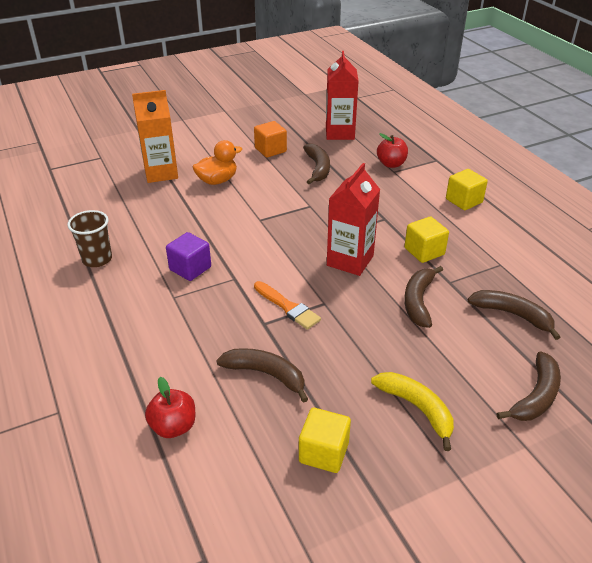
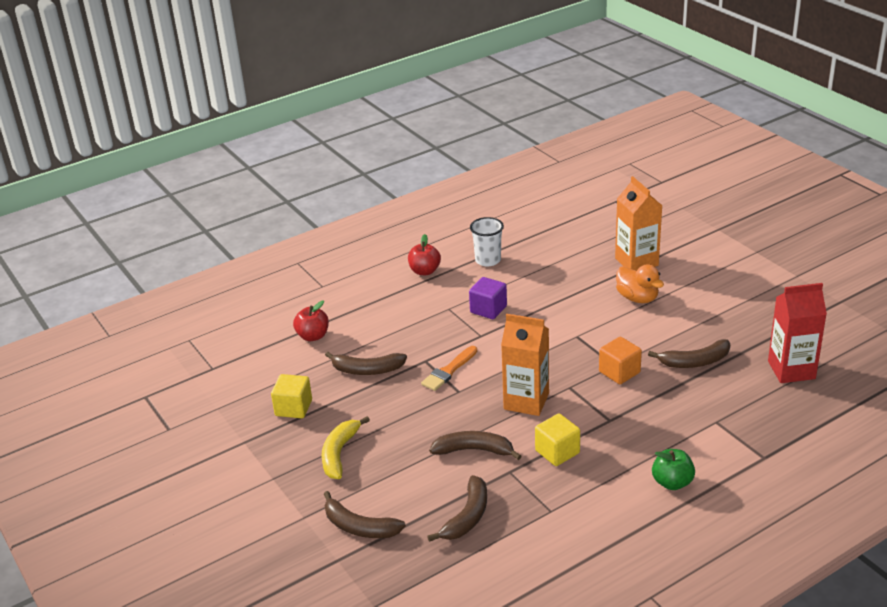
camera: 85 degrees right, 5 degrees down
brown cup [67,210,112,267] -> white cup [470,217,504,267]
brown banana [216,348,308,403] -> brown banana turned 75 degrees clockwise [325,351,407,375]
orange cube [254,121,287,157] -> orange cube moved to [599,337,642,384]
red carton [327,163,380,276] -> orange carton [501,314,549,416]
yellow banana [371,372,454,451] -> yellow banana turned 150 degrees clockwise [321,416,370,479]
red apple [377,133,408,168] -> red apple moved to [408,234,441,275]
yellow cube [446,169,488,210] -> green apple [652,449,695,490]

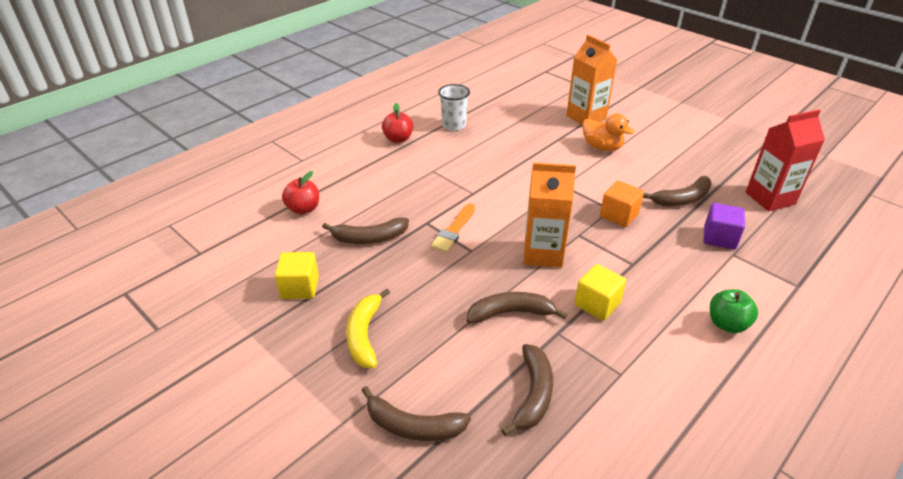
camera: 15 degrees left, 5 degrees up
purple cube [469,277,507,319] -> purple cube moved to [703,203,745,250]

